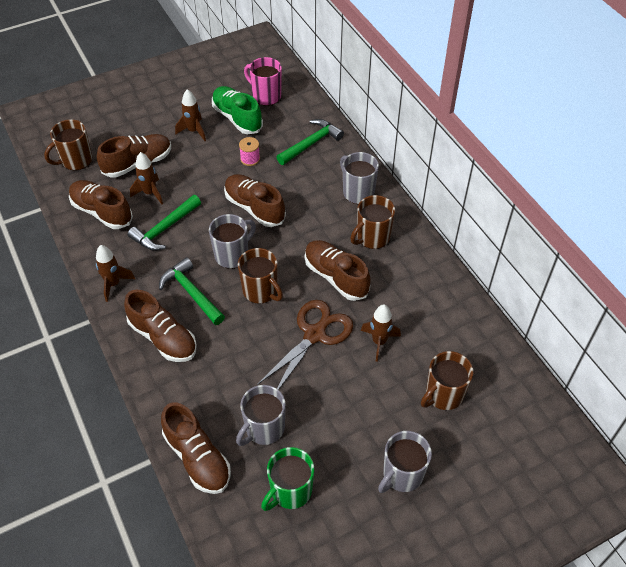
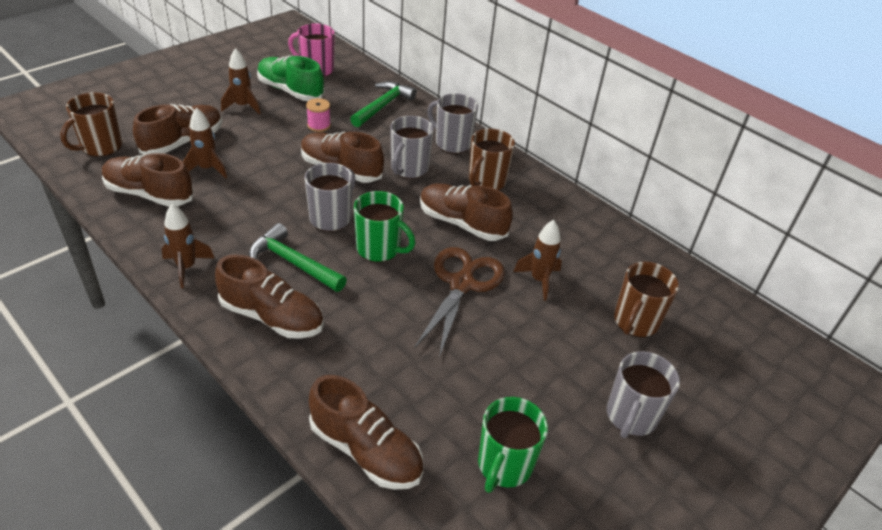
camera: 20 degrees left, 10 degrees down
green hammer [128,195,201,251] -> none
grey mug [236,385,286,446] -> grey mug moved to [390,116,434,179]
brown mug [238,248,283,304] -> green mug [354,191,415,262]

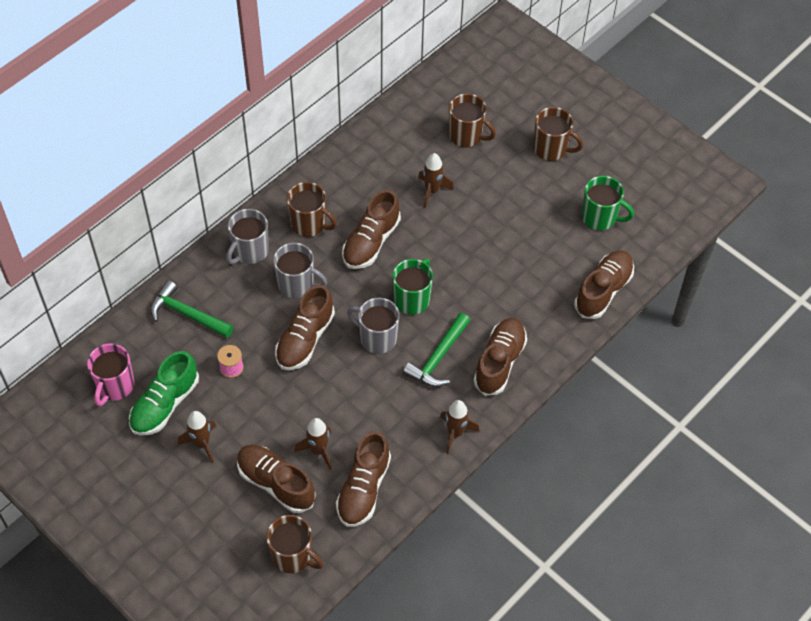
camera: 90 degrees left, 15 degrees up
brown scissors [414,247,505,357] -> none
grey mug [607,351,680,438] -> brown mug [533,107,583,161]

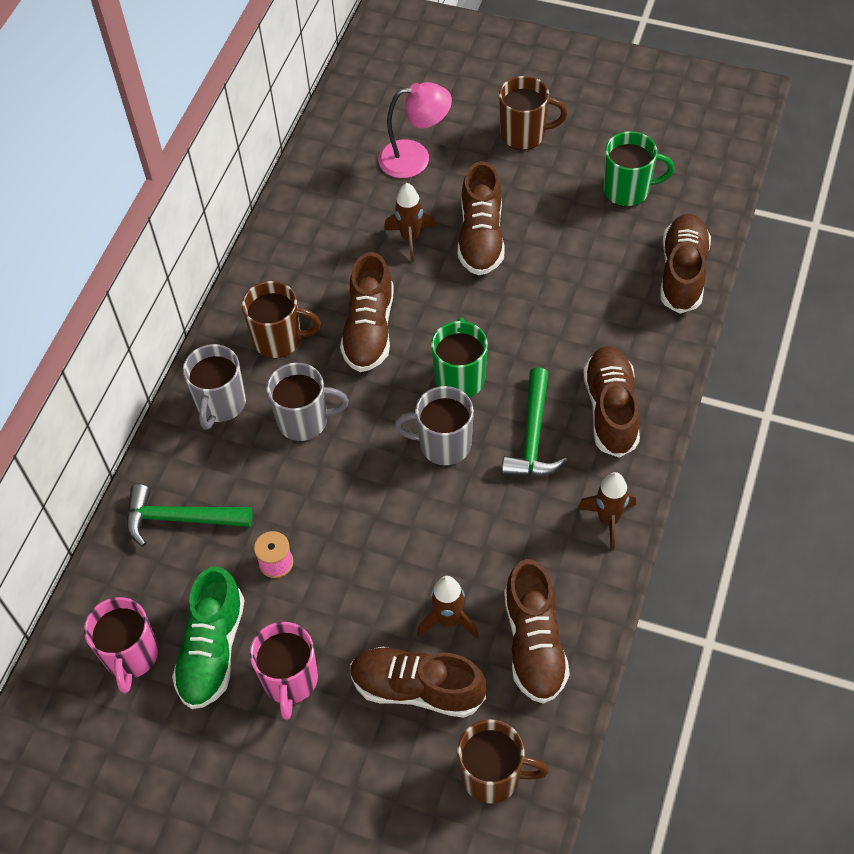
camera: 20 degrees left, 0 degrees up
brown rocket [178,411,216,463] -> pink mug [250,622,318,720]
brown shoe [275,285,335,370] -> brown shoe moved to [458,161,505,275]
brown mug [449,94,496,148] -> pink lamp [378,82,452,178]

